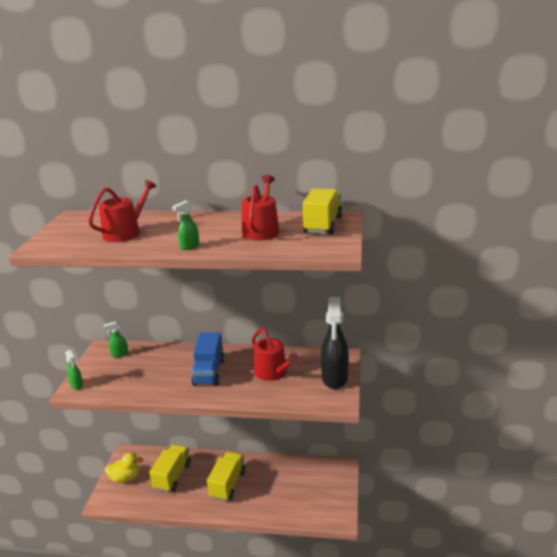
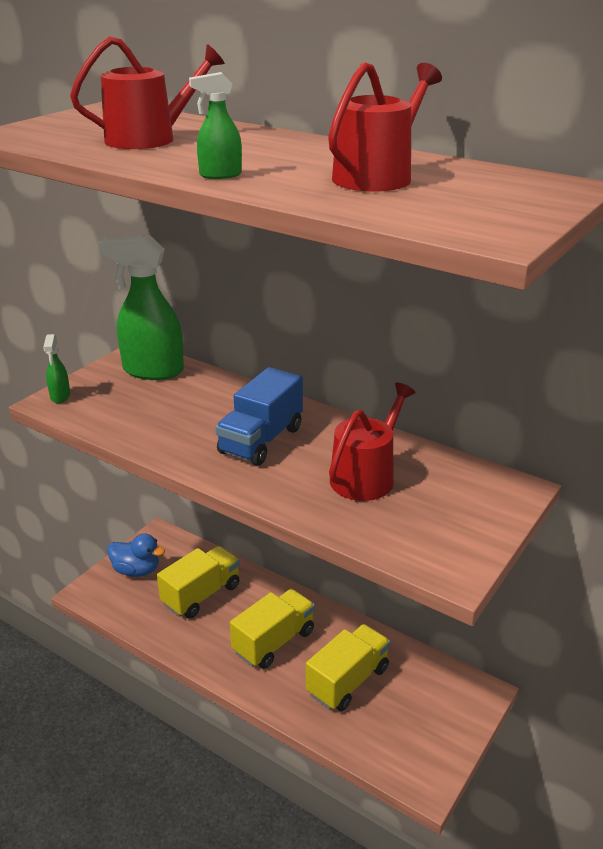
camera: 25 degrees right, 5 degrees up
green spray bottle [103,321,128,358] -> green spray bottle [99,235,184,380], size x2.19
yellow duck [105,453,144,483] -> blue duck [107,533,165,577]
red watering can [252,328,300,381] -> red watering can turned 135 degrees counterclockwise [329,382,416,501]
yellow truck [303,188,343,235] -> yellow truck moved to [306,624,390,711]
black spray bottle [321,297,349,389] -> none

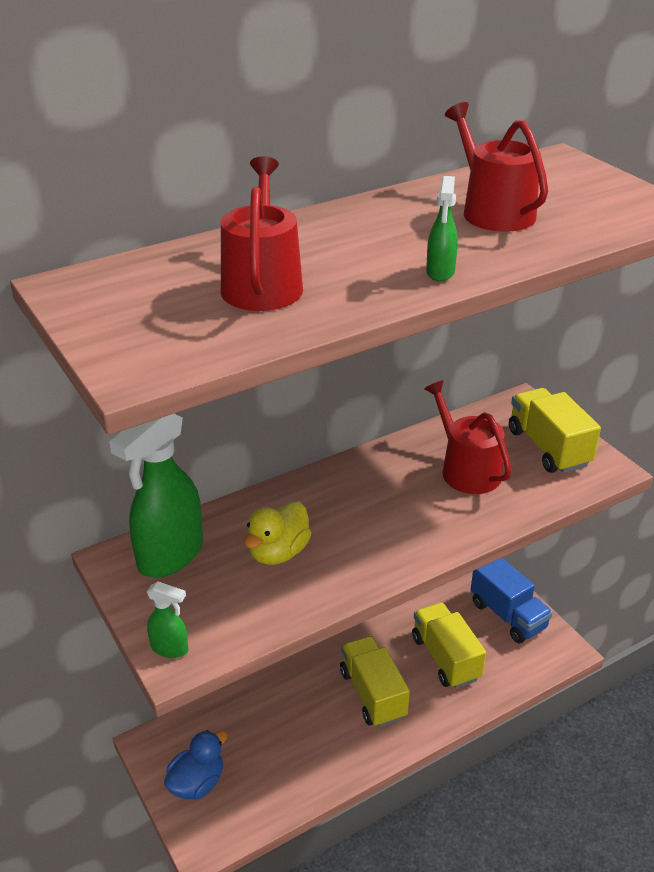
camera: 65 degrees left, 5 degrees up
yellow truck [157,546,240,619] -> yellow truck moved to [509,388,601,473]
blue truck [215,367,303,466] -> blue truck moved to [471,558,553,643]
none -> yellow duck [244,501,312,565]

